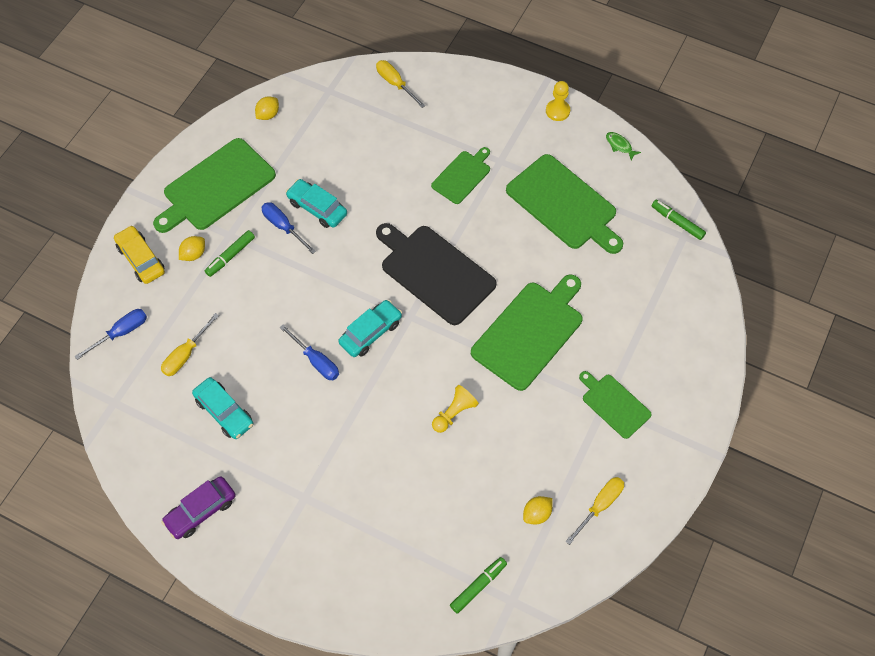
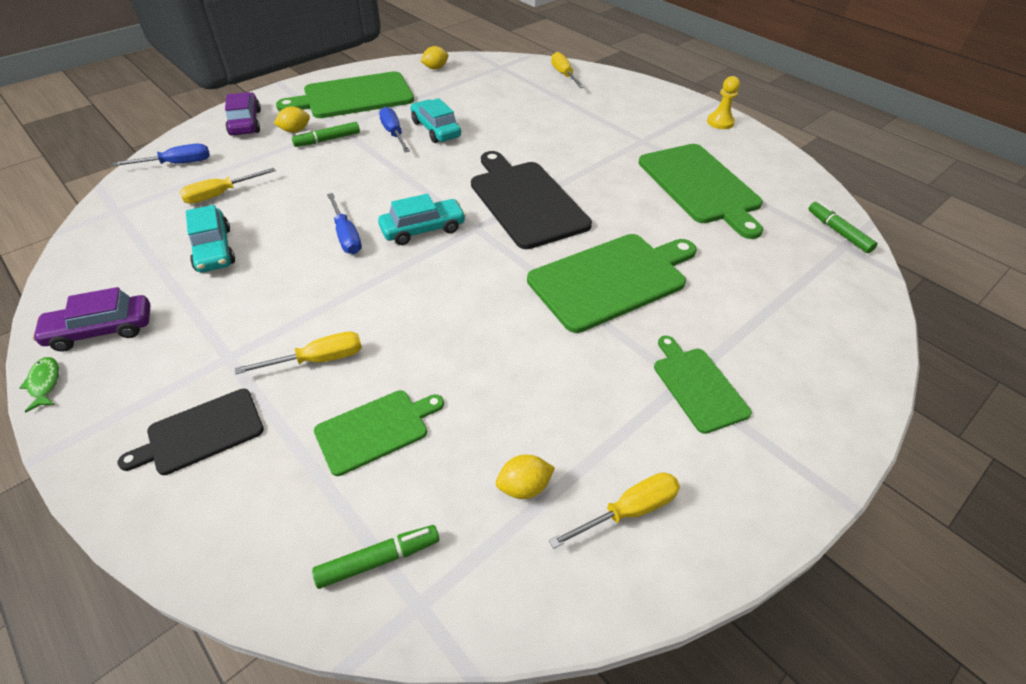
camera: 20 degrees right, 15 degrees down
yellow car [114,225,165,284] -> purple car [225,92,261,136]
green cutting board [431,147,490,204] -> green cutting board moved to [314,390,444,476]
yellow pawn [432,385,479,433] -> none
green fish [606,132,641,161] -> green fish moved to [19,357,59,413]
none -> black cutting board [117,389,264,475]
none -> yellow screwdriver [235,332,362,374]

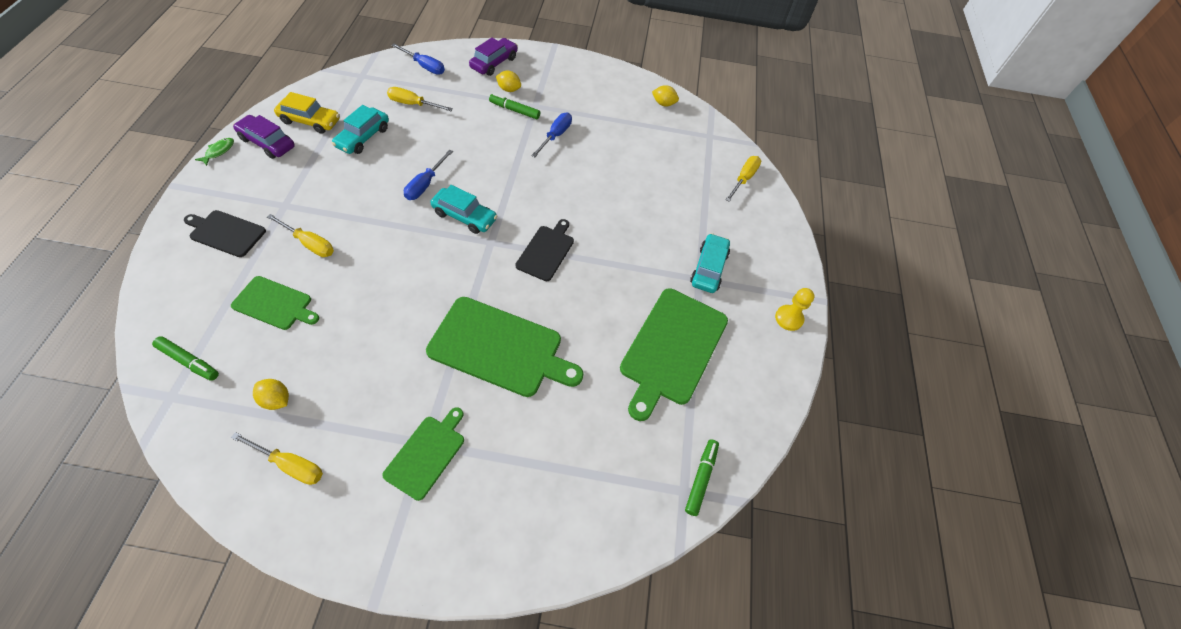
camera: 45 degrees right, 10 degrees up
green cutting board [276,71,414,118] -> none
turquoise car [410,98,461,143] -> turquoise car moved to [690,233,730,293]
black cutting board [471,151,592,249] -> black cutting board [515,219,574,281], size x0.56
none -> yellow car [274,92,340,134]

